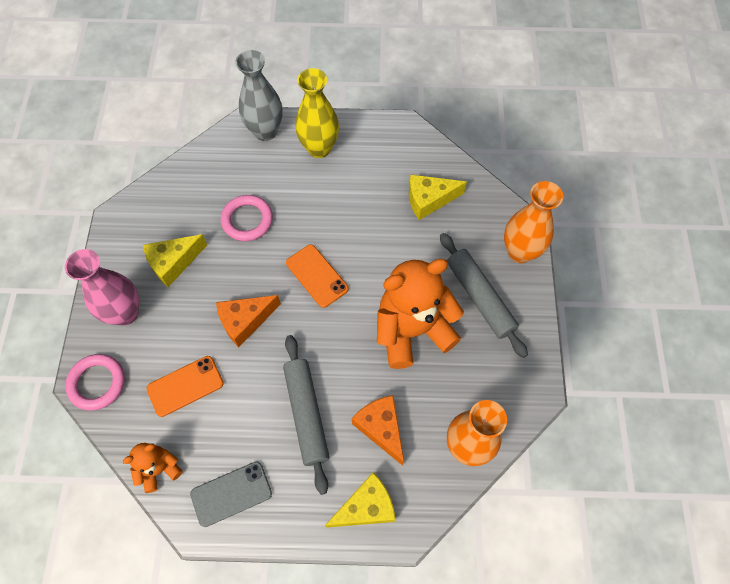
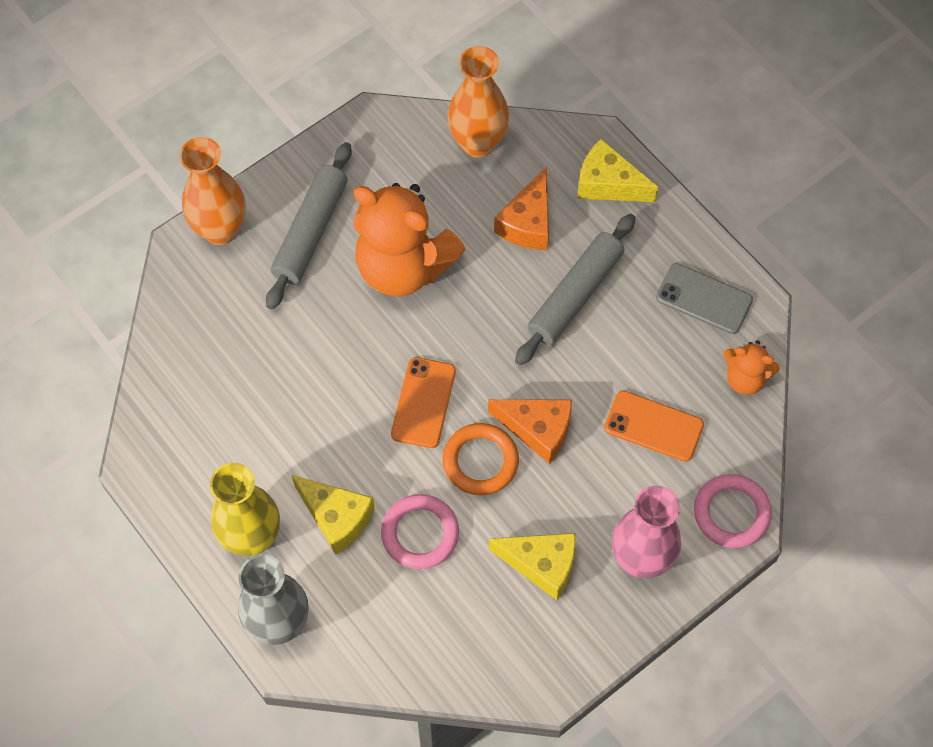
camera: 130 degrees left, 0 degrees up
yellow cheese [409,174,467,220] -> yellow cheese moved to [292,475,375,555]
none -> orange ring [442,423,519,496]

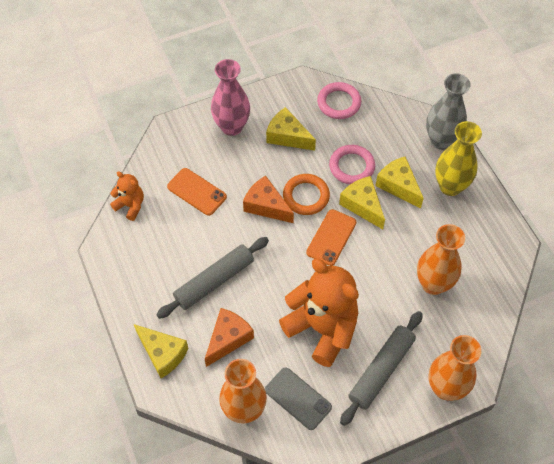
camera: 165 degrees left, 5 degrees down
grey phone [656,263,753,334] -> grey phone moved to [265,367,332,430]
pink ring [694,474,772,548] -> pink ring moved to [317,82,361,119]
none -> yellow cheese [339,176,385,229]
none -> orange vase [417,224,465,295]

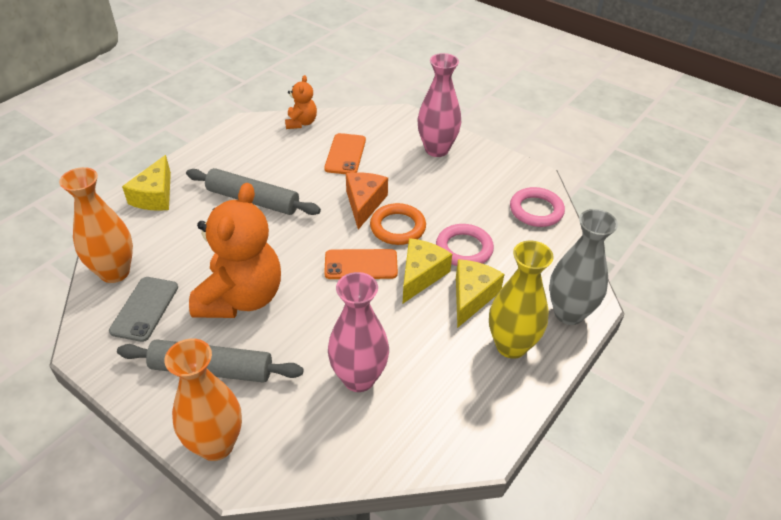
camera: 60 degrees right, 15 degrees down
orange cheese [205,308,254,367] -> none
yellow cheese [266,107,316,151] -> none
orange vase [417,224,465,295] -> pink vase [328,272,389,392]

